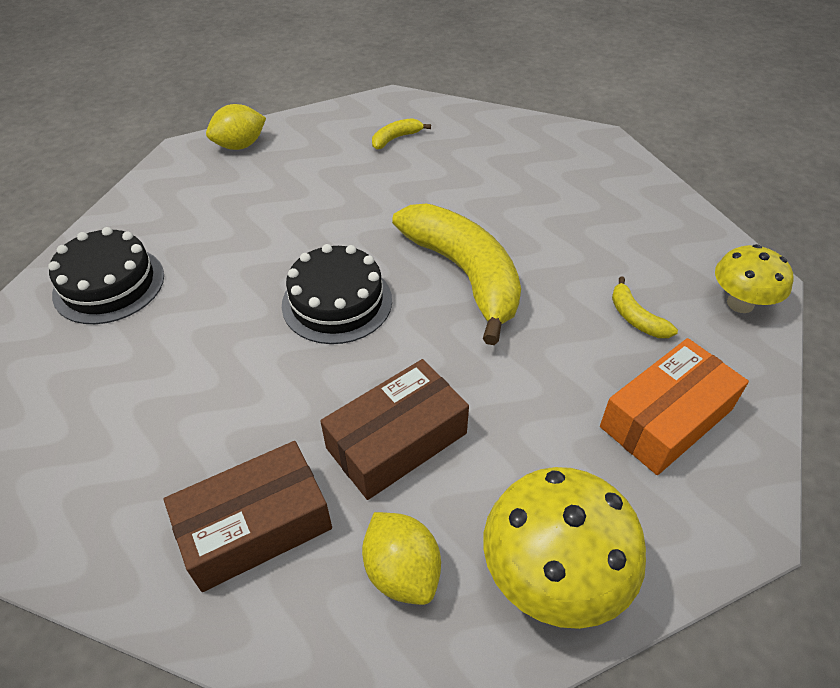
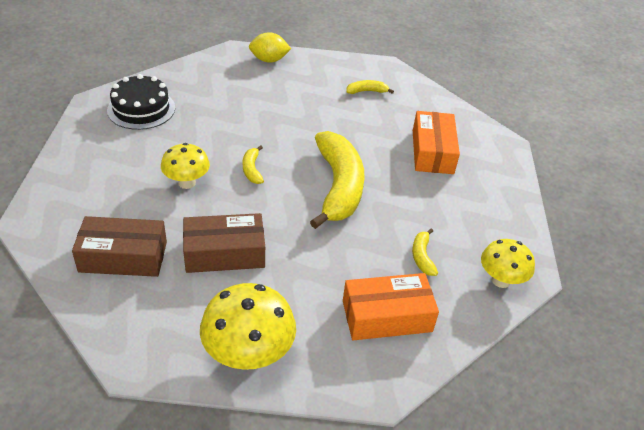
camera: 25 degrees right, 5 degrees down
black cake [282,244,392,344] -> yellow banana [243,145,264,184]
yellow lemon [362,512,441,605] -> none
none -> yellow mushroom [161,143,210,189]
none -> orange box [413,111,460,174]

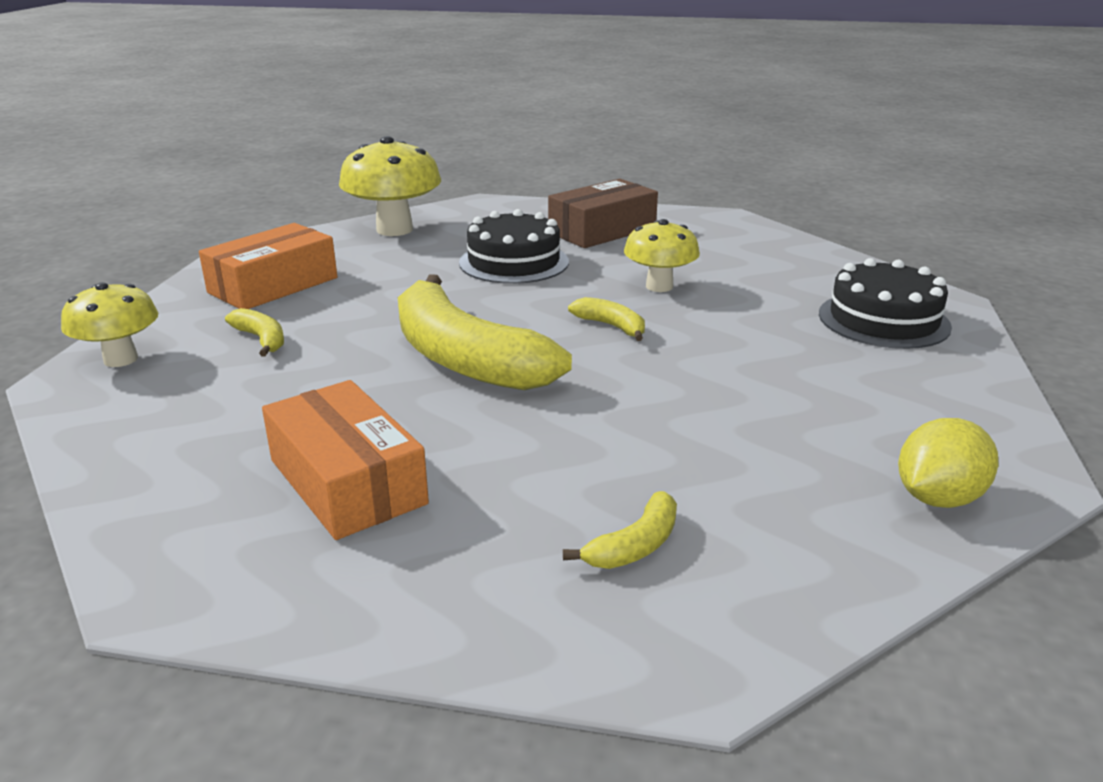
camera: 145 degrees right, 15 degrees down
brown box [183,213,265,273] -> black cake [459,209,569,284]

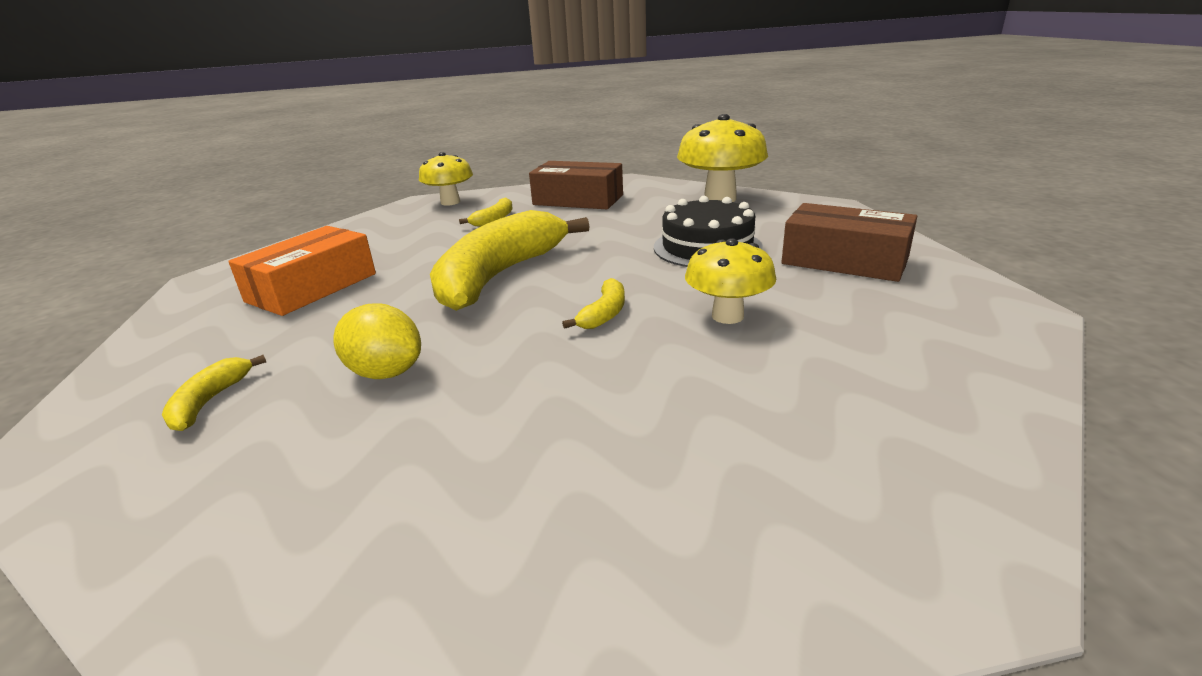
camera: 70 degrees right, 0 degrees up
orange box [199,223,337,309] -> brown box [529,161,623,209]
yellow banana [563,491,677,569] -> yellow banana turned 75 degrees clockwise [162,355,266,431]
black cake [819,258,952,349] -> none
yellow lemon [898,418,998,508] -> yellow lemon moved to [333,304,421,379]

